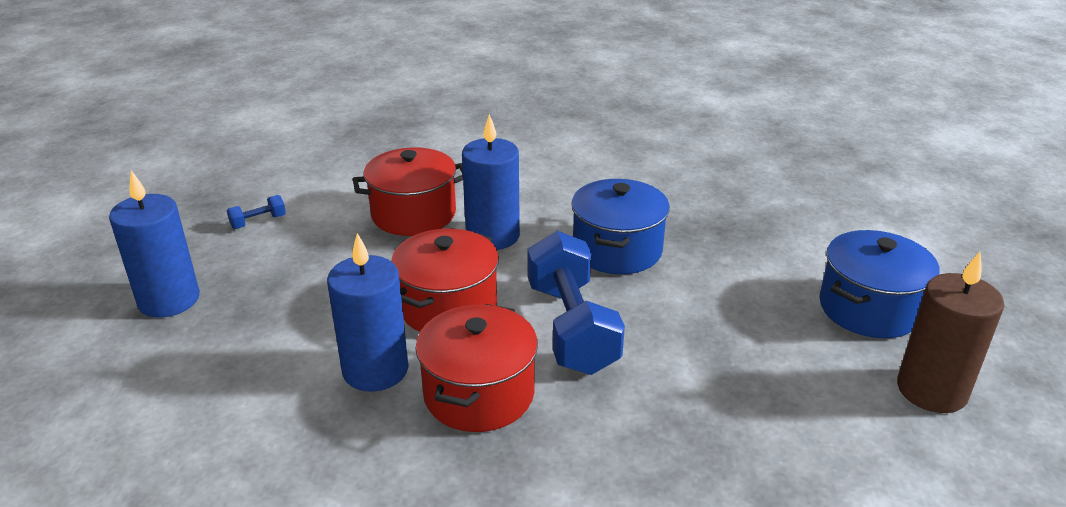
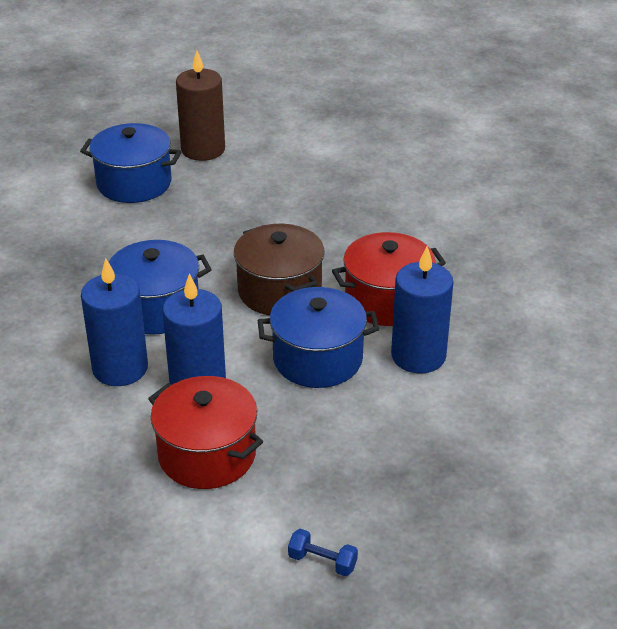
camera: 125 degrees left, 5 degrees up
blue candle [109,170,200,318] -> blue candle moved to [81,258,148,386]
red pot [391,229,499,332] -> blue pot [258,287,379,388]
blue dumbbell [527,231,625,375] -> brown pot [234,224,325,315]

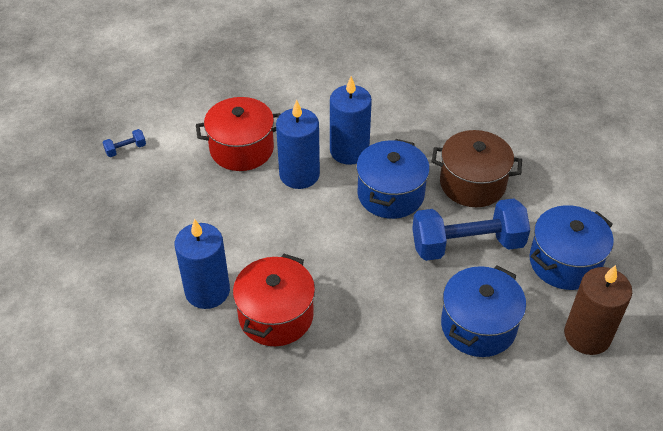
camera: 130 degrees right, 10 degrees up
brown pot [234,224,325,315] -> brown pot moved to [432,130,522,207]
blue pot [258,287,379,388] -> blue pot moved to [441,266,526,357]
none -> blue dumbbell [412,198,530,261]

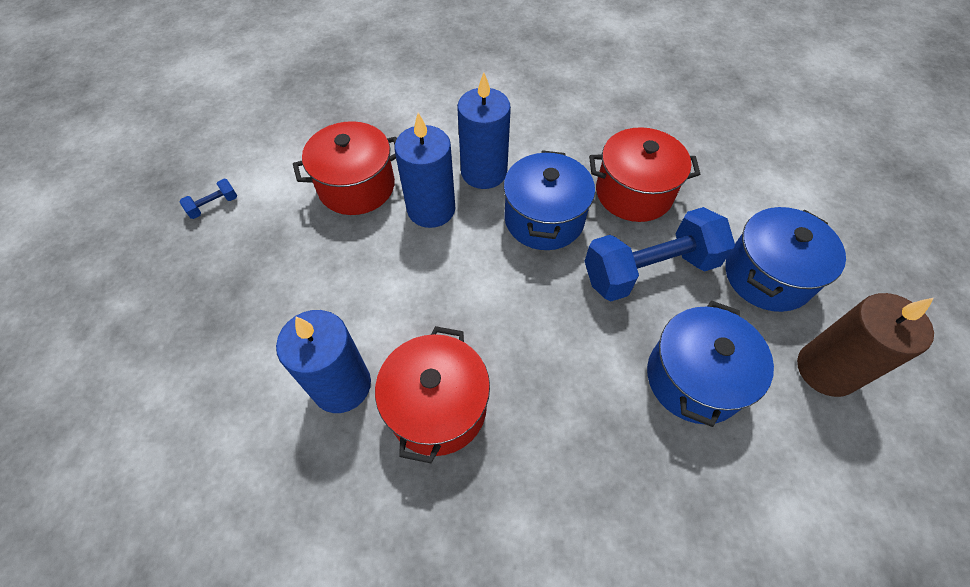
camera: 10 degrees left, 10 degrees up
brown pot [432,130,522,207] -> red pot [589,127,701,222]

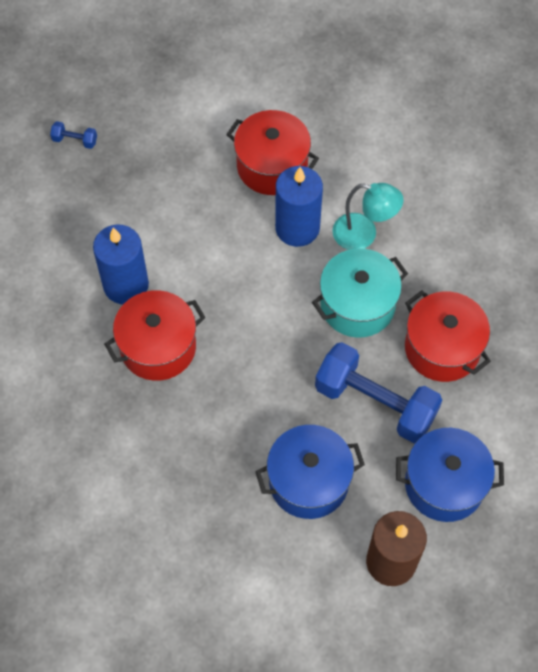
camera: 50 degrees right, 5 degrees up
blue dumbbell [179,179,237,219] -> blue dumbbell moved to [50,121,97,149]
blue candle [457,72,511,189] -> turquoise lamp [332,183,404,250]
blue pot [503,150,595,250] -> turquoise pot [312,248,408,338]

